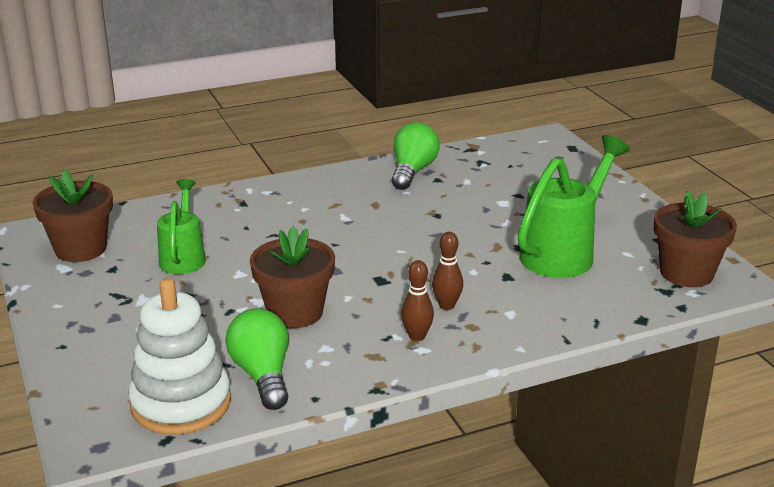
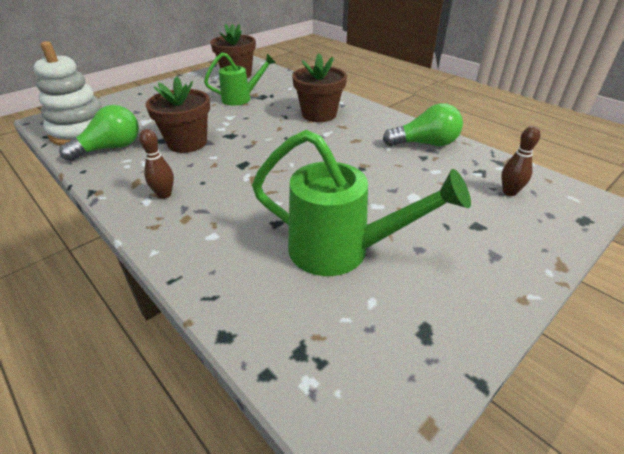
camera: 70 degrees right, 10 degrees up
brown bowling pin [432,232,463,310] -> brown bowling pin moved to [501,126,540,196]
brown flower pot [654,191,737,287] -> brown flower pot moved to [292,53,347,122]

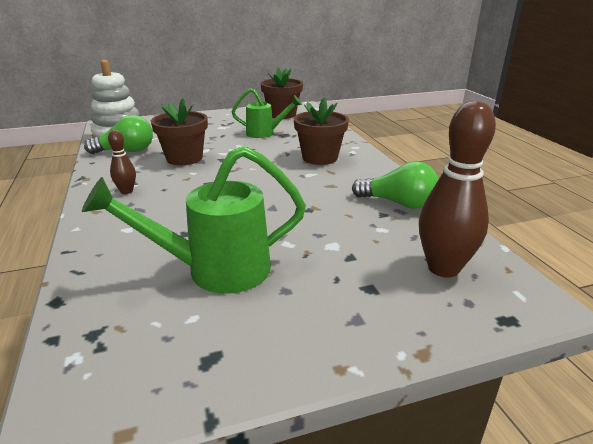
camera: 25 degrees right, 10 degrees down
green watering can [252,129,471,276] -> green watering can turned 120 degrees clockwise [82,146,306,294]
brown bowling pin [501,126,540,196] -> brown bowling pin [419,101,496,278], size x1.97

